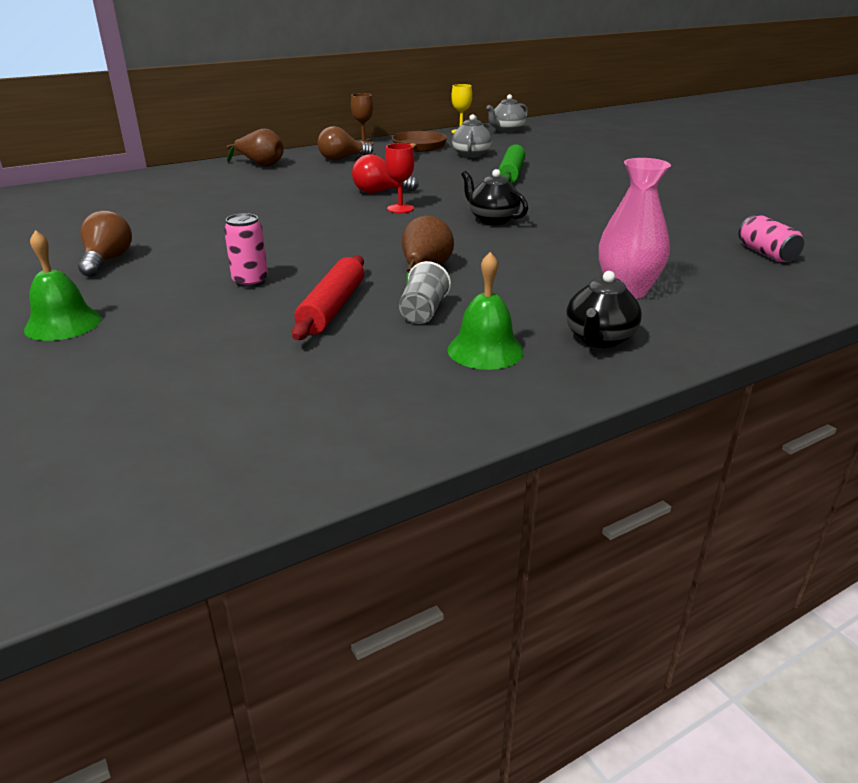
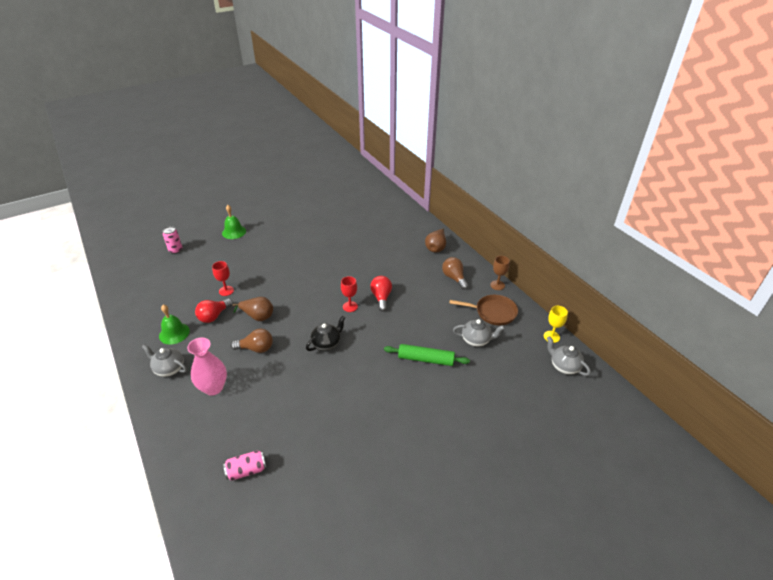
camera: 90 degrees right, 10 degrees up
brown light bulb [78,210,132,277] -> brown light bulb moved to [231,329,273,353]
pink can [224,213,268,288] -> pink can moved to [163,226,182,254]
red rolling pin [292,255,364,340] -> red goblet [212,261,234,296]
grey cup [399,261,451,324] -> red light bulb [195,299,233,323]
black teapot [566,271,642,348] -> grey teapot [142,344,187,377]

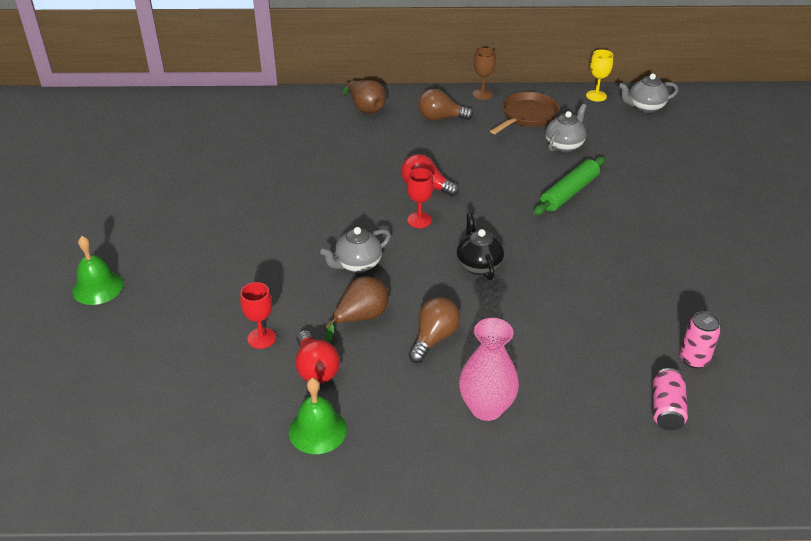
camera: 60 degrees left, 0 degrees up
grey teapot [142,344,187,377] -> grey teapot moved to [321,227,391,273]
pink can [163,226,182,254] -> pink can moved to [680,311,721,369]

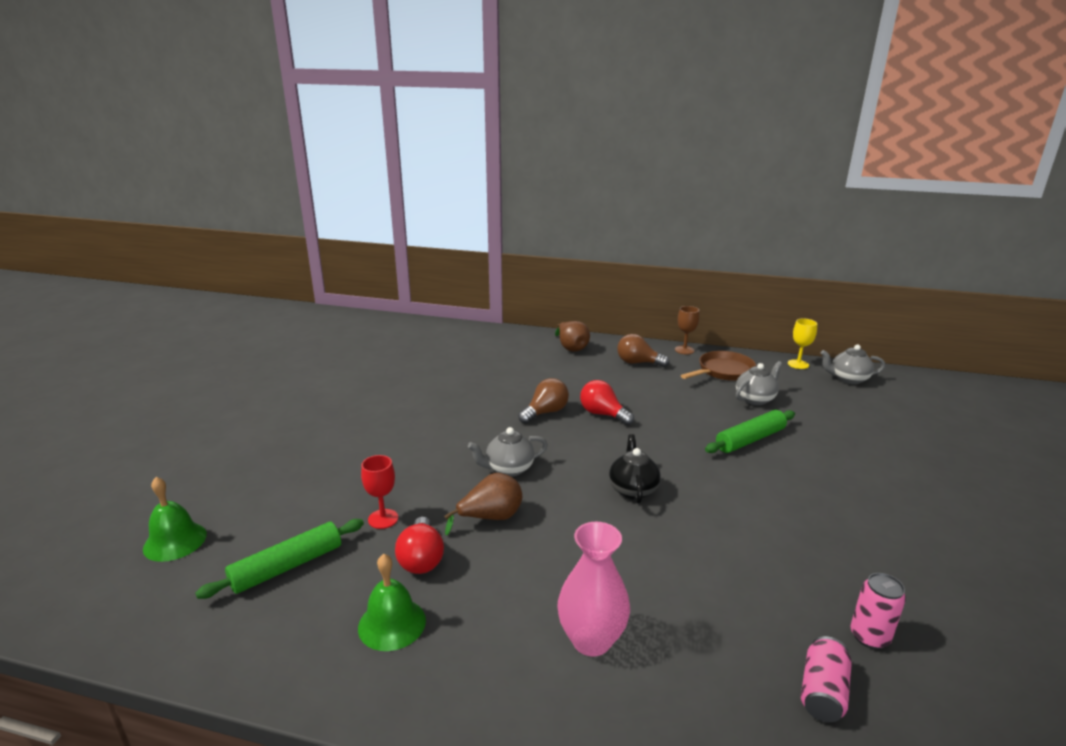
camera: 15 degrees right, 15 degrees down
green bell [72,236,123,305] -> green bell moved to [143,477,207,562]
red goblet [407,168,433,228] -> none
brown light bulb [408,297,460,363] -> brown light bulb moved to [518,378,569,424]
none -> green rolling pin [195,519,364,599]

